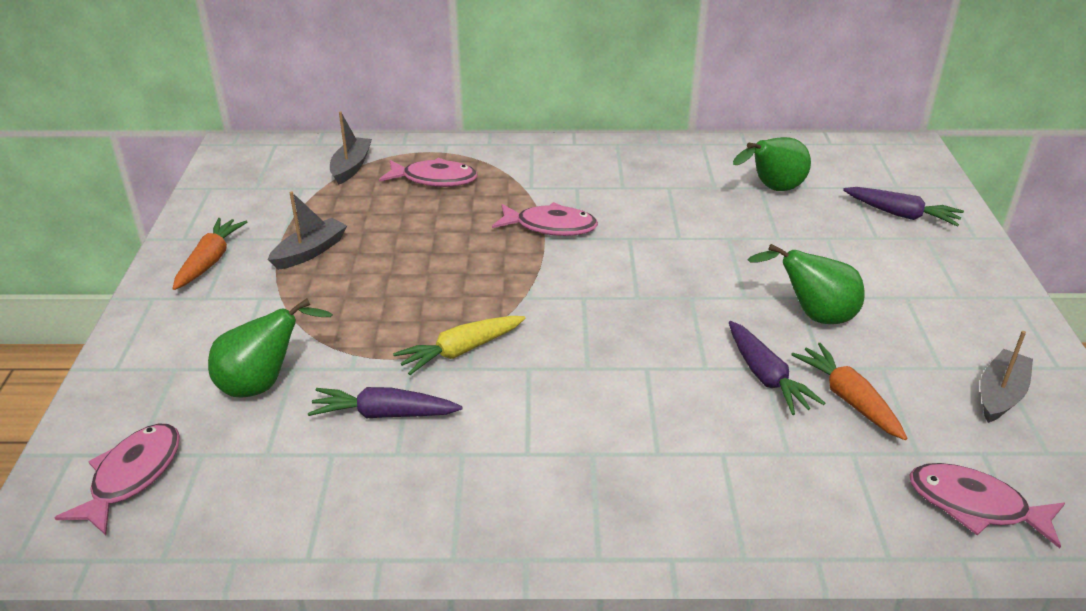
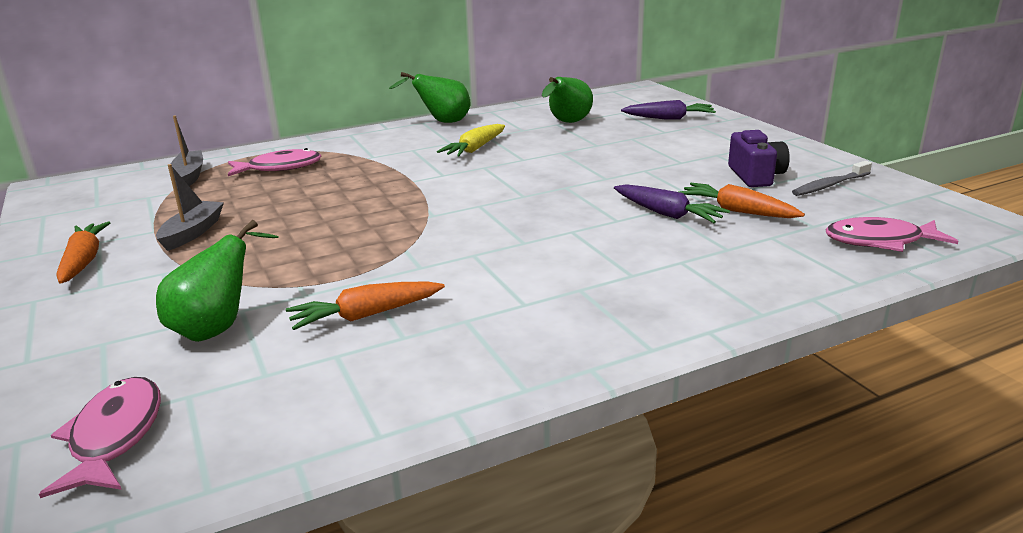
camera: 25 degrees left, 10 degrees down
purple carrot [308,387,463,418] -> orange carrot [286,281,445,330]
yellow carrot [393,316,525,375] -> yellow carrot moved to [437,124,505,157]
pink fish [492,202,598,236] -> none
green pear [748,244,865,324] -> green pear moved to [389,72,470,123]
grey boat [980,331,1033,423] -> grey toothbrush [792,161,872,196]
none -> purple camera [728,130,790,187]

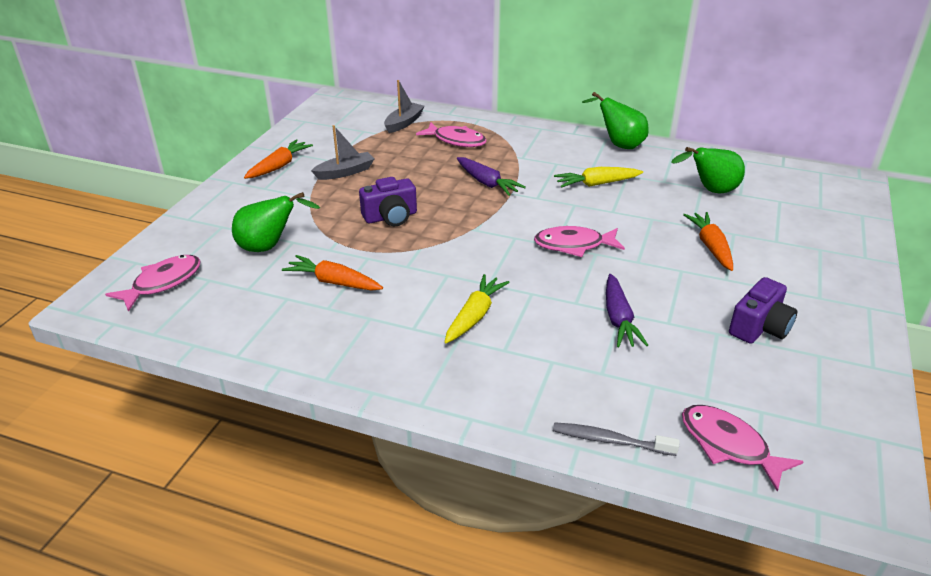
camera: 45 degrees right, 10 degrees up
purple carrot [621,100,716,120] -> purple carrot moved to [457,157,526,196]
orange carrot [679,183,805,218] -> orange carrot moved to [683,212,733,271]
grey toothbrush [792,161,872,196] -> grey toothbrush moved to [553,422,680,456]
none -> purple camera [359,177,417,226]
none -> yellow carrot [445,274,510,343]
none -> pink fish [534,226,625,257]

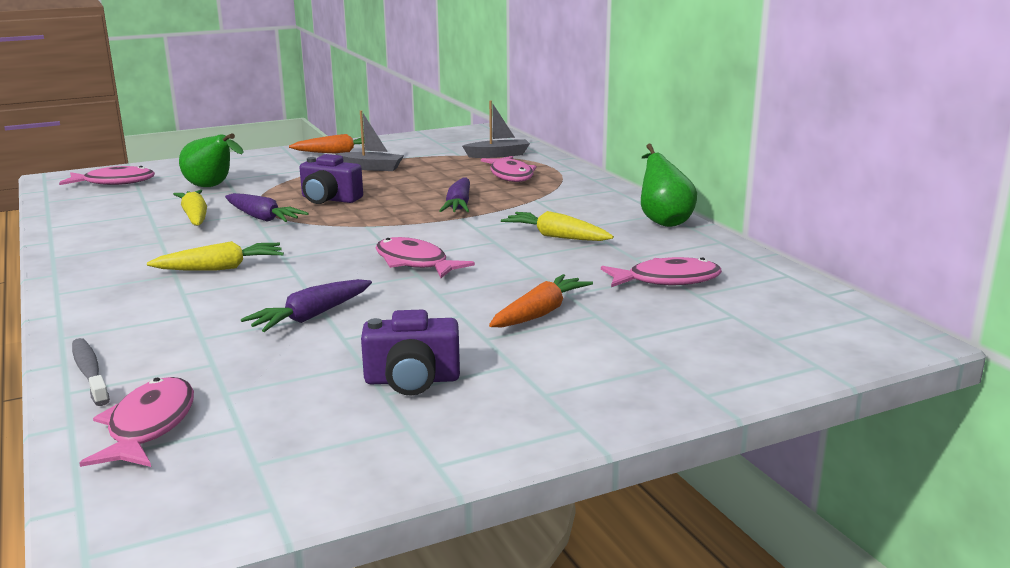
camera: 45 degrees right, 15 degrees down
orange carrot [282,255,383,291] -> yellow carrot [173,190,207,226]
green pear [671,147,745,194] -> pink fish [601,257,722,287]
none -> purple carrot [225,193,309,222]

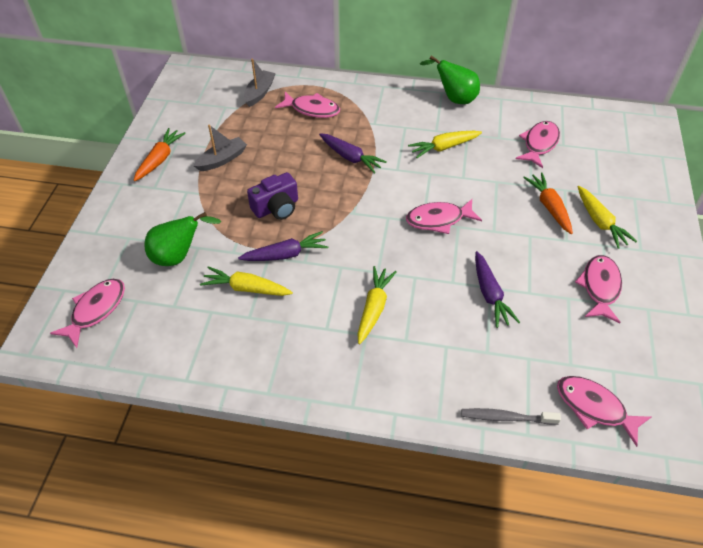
camera: 55 degrees left, 30 degrees up
purple camera [361,310,460,395] -> pink fish [575,255,622,323]
none -> yellow carrot [578,186,637,249]

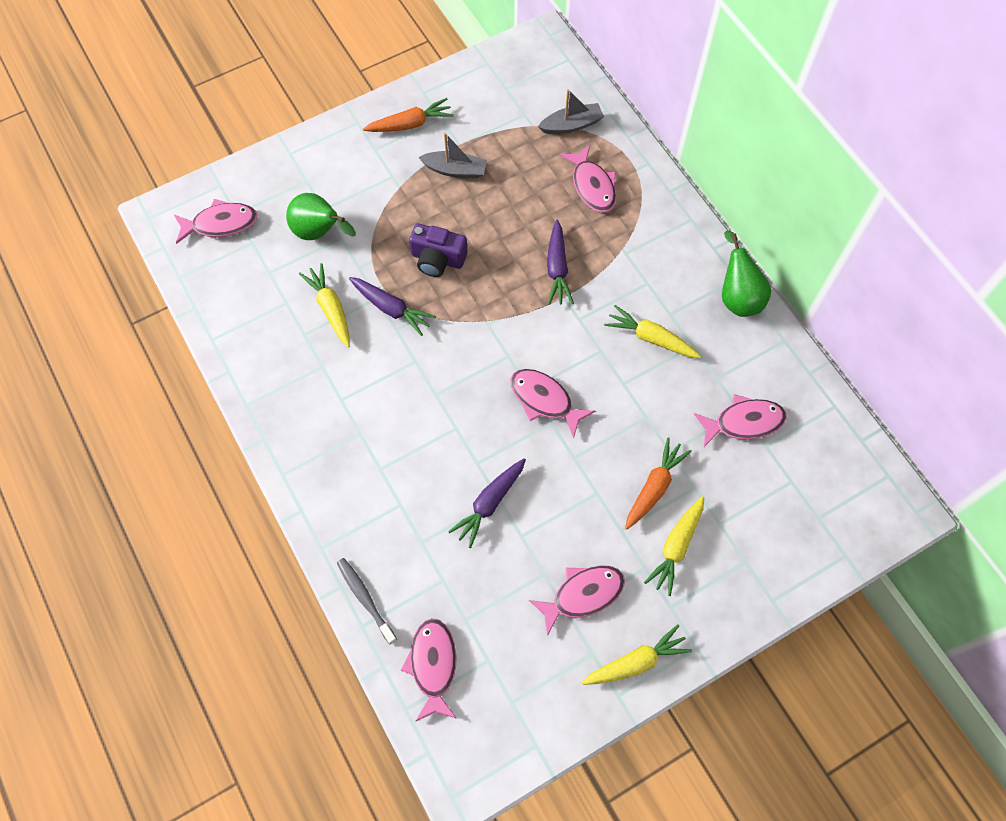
camera: 50 degrees right, 15 degrees up
yellow carrot [357,266,396,344] -> yellow carrot moved to [582,624,692,685]

